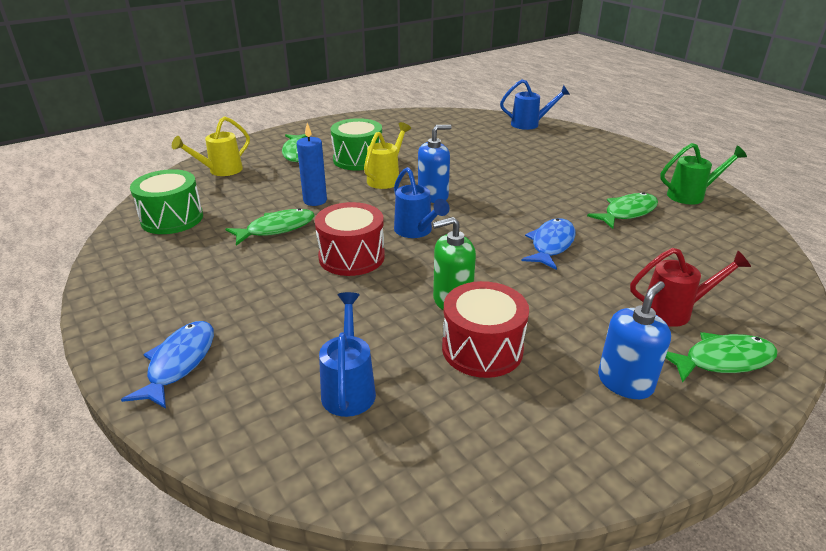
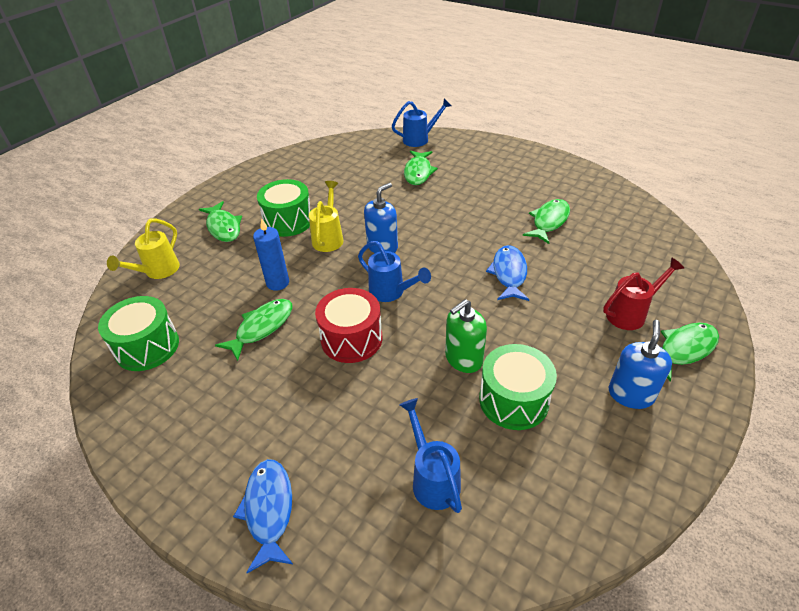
camera: 20 degrees left, 10 degrees up
red drum [442,281,529,378] -> green drum [479,344,557,430]
green watering can [660,143,747,205] -> none
none -> green fish [404,150,438,185]

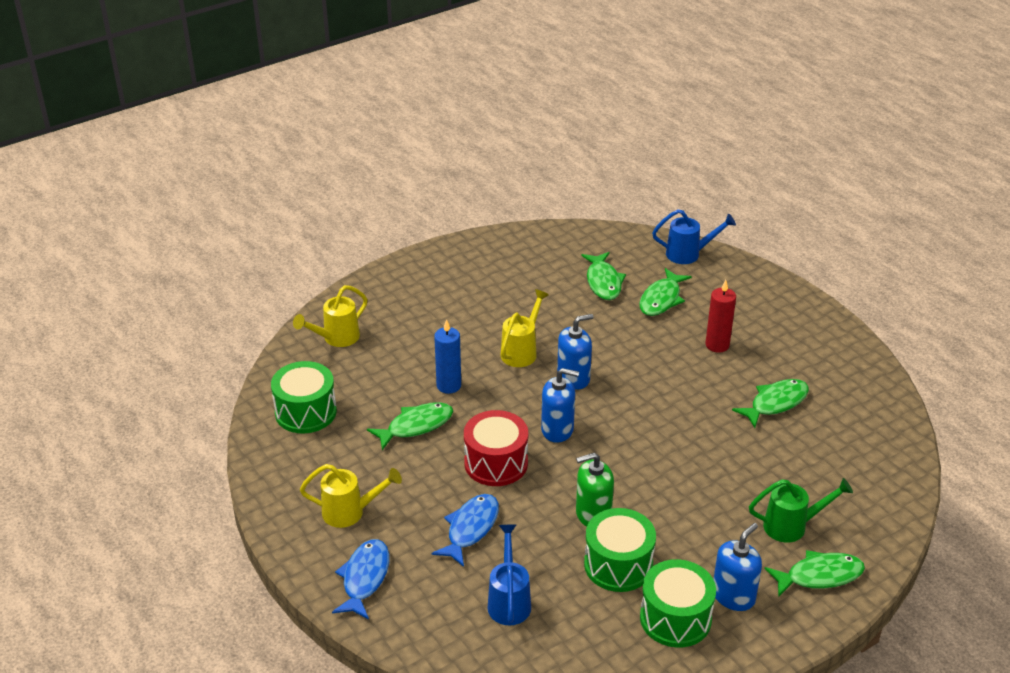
camera: 20 degrees right, 5 degrees down
green fish [199,201,242,242] -> green fish moved to [581,252,626,300]
green drum [257,179,311,237] -> green drum moved to [640,559,716,648]
blue watering can [358,241,431,302] -> blue soap dispenser [541,368,579,443]
blue fish [486,245,529,301] -> blue fish moved to [431,494,499,567]
red watering can [603,257,684,330] -> green watering can [749,478,853,543]
none -> yellow watering can [300,464,402,528]
none -> red candle [705,280,736,353]

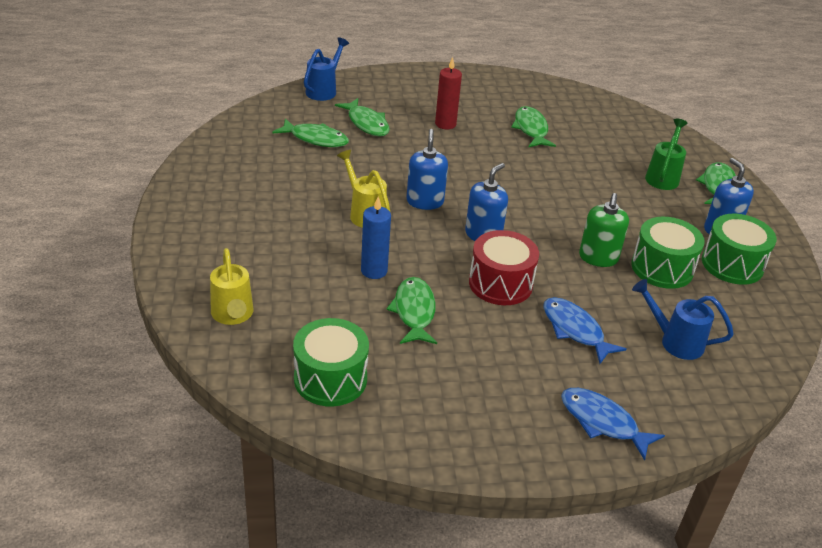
camera: 65 degrees left, 0 degrees up
yellow watering can [300,464,402,528] -> none

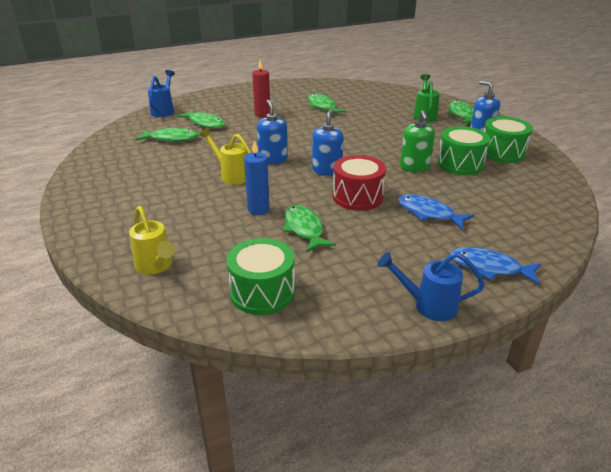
camera: 15 degrees left, 5 degrees down
blue watering can [632,279,734,360] -> blue watering can moved to [378,252,485,321]

